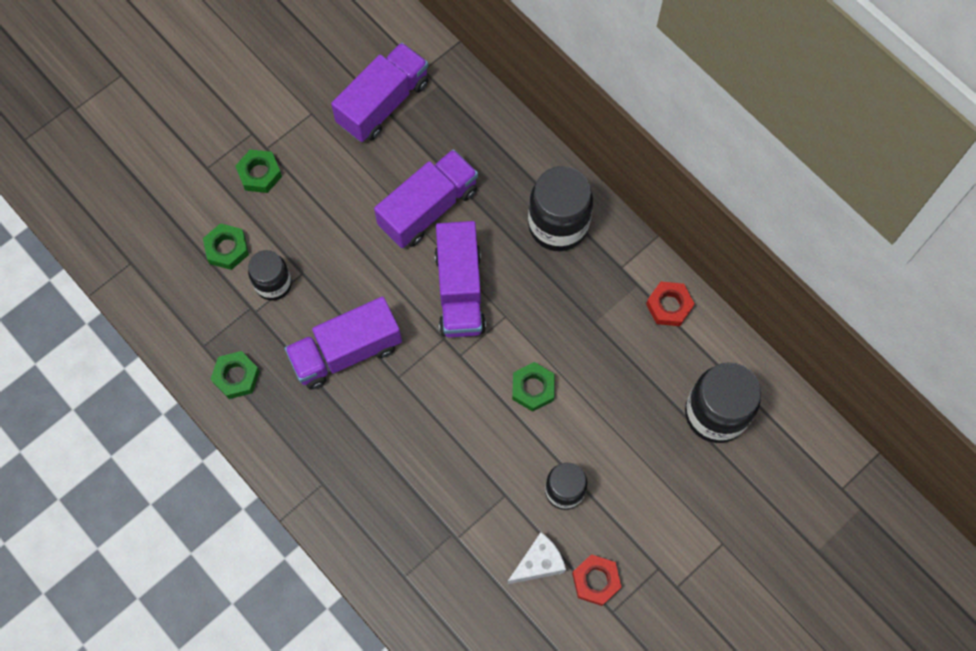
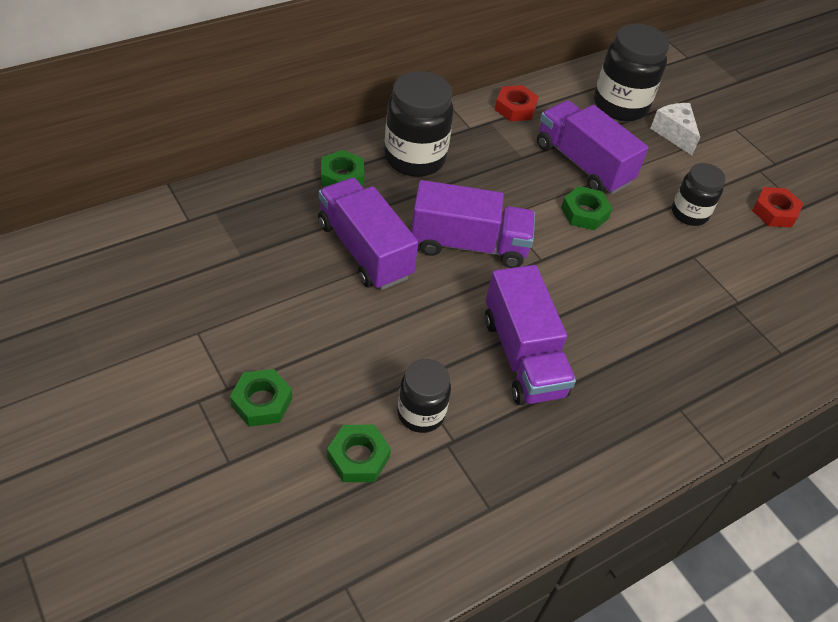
camera: 85 degrees left, 20 degrees down
green nut [210,351,260,399] -> green nut moved to [321,150,364,187]
purple truck [331,43,429,142] -> purple truck moved to [537,100,649,194]
white cheese [507,532,566,584] -> white cheese moved to [650,103,700,155]

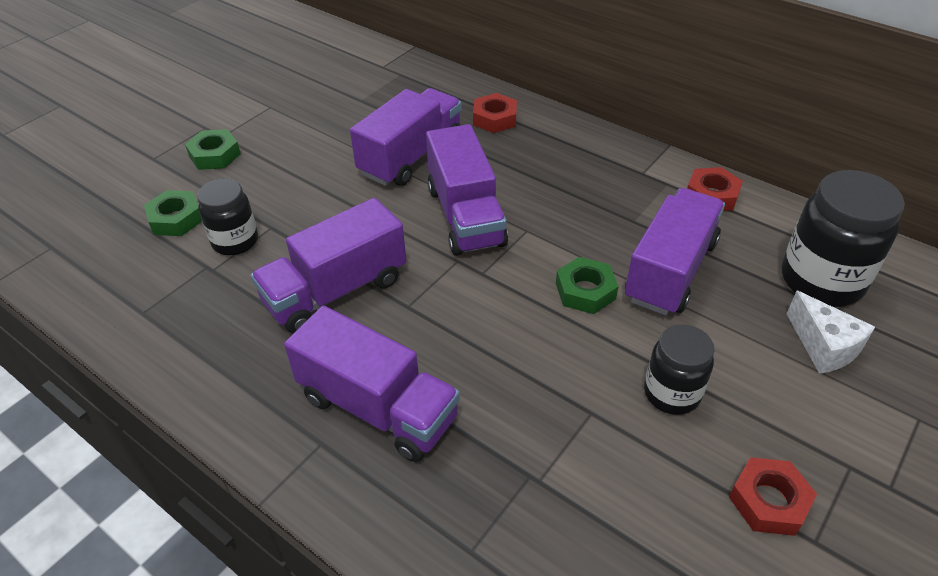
camera: 75 degrees right, 5 degrees down
green nut [321,150,364,187] -> red nut [473,93,517,133]
black jar [384,71,454,177] -> none
white cheese [650,103,700,155] -> white cheese turned 105 degrees clockwise [787,291,875,374]
none -> purple truck [284,306,460,462]

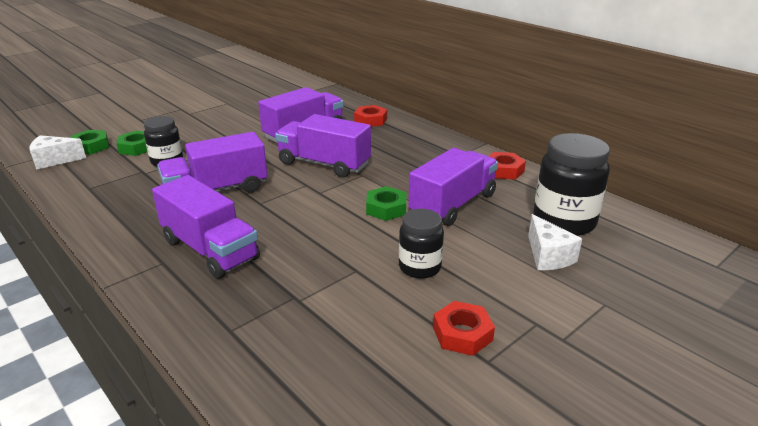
camera: 10 degrees right, 15 degrees down
green nut [185,129,241,170] -> green nut moved to [71,130,109,155]
purple truck [426,124,508,256] -> purple truck turned 120 degrees clockwise [275,114,371,178]
none -> white cheese [29,135,86,170]

